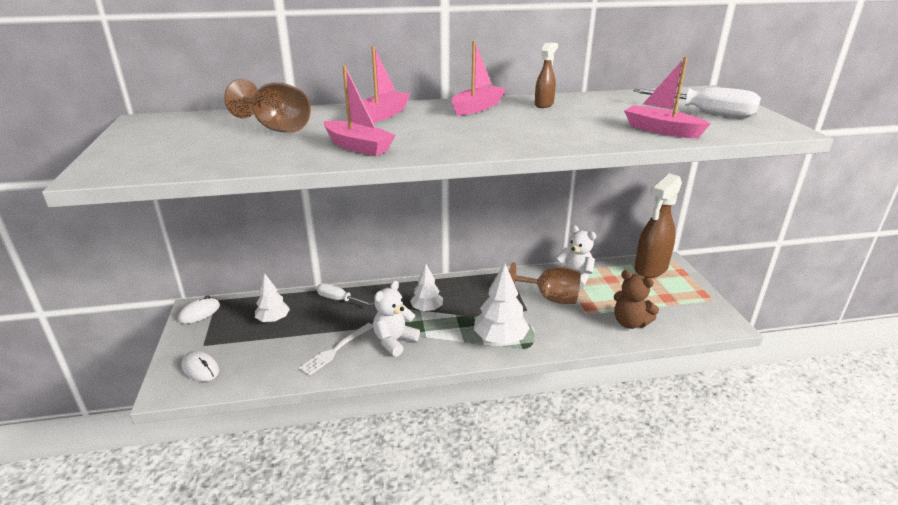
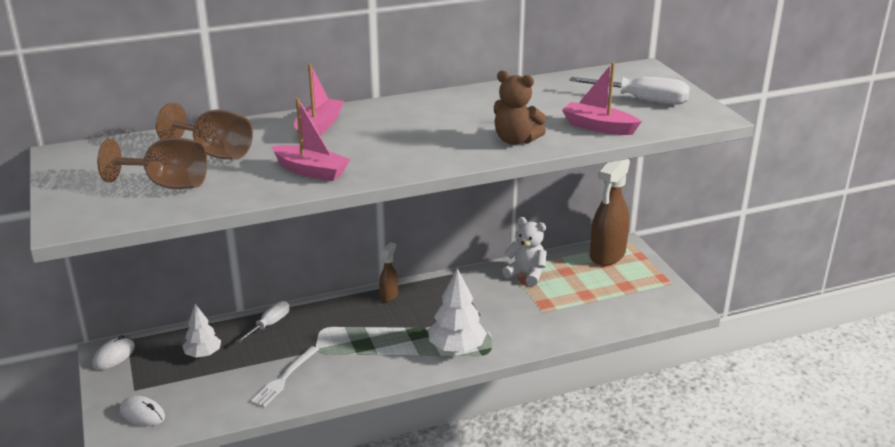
camera: 10 degrees left, 0 degrees up
white screwdriver [317,283,373,306] -> white screwdriver turned 105 degrees clockwise [236,301,290,343]
white teddy bear [373,281,420,357] -> none
white tree [410,264,443,311] -> none
pink boat [451,41,506,115] -> none
brown goblet [509,262,581,304] -> brown goblet moved to [97,138,207,189]
brown spray bottle [535,42,558,108] -> brown spray bottle moved to [379,242,398,302]
brown teddy bear [614,270,659,329] -> brown teddy bear moved to [494,70,546,145]

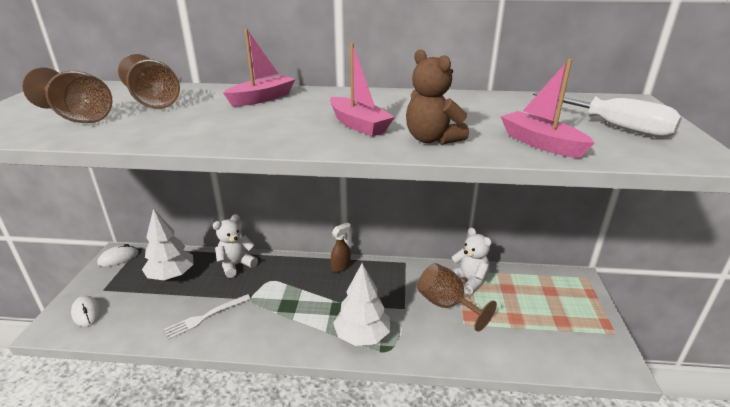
camera: 25 degrees right, 0 degrees up
white tree [182,304,221,358] -> white tree [142,208,194,280], size x1.55
white screwdriver [236,301,290,343] -> white teddy bear [213,214,258,278]
pink boat [271,98,350,181] -> pink boat moved to [330,43,395,136]
brown spray bottle [590,159,630,266] -> none
none -> brown goblet [417,263,497,332]

